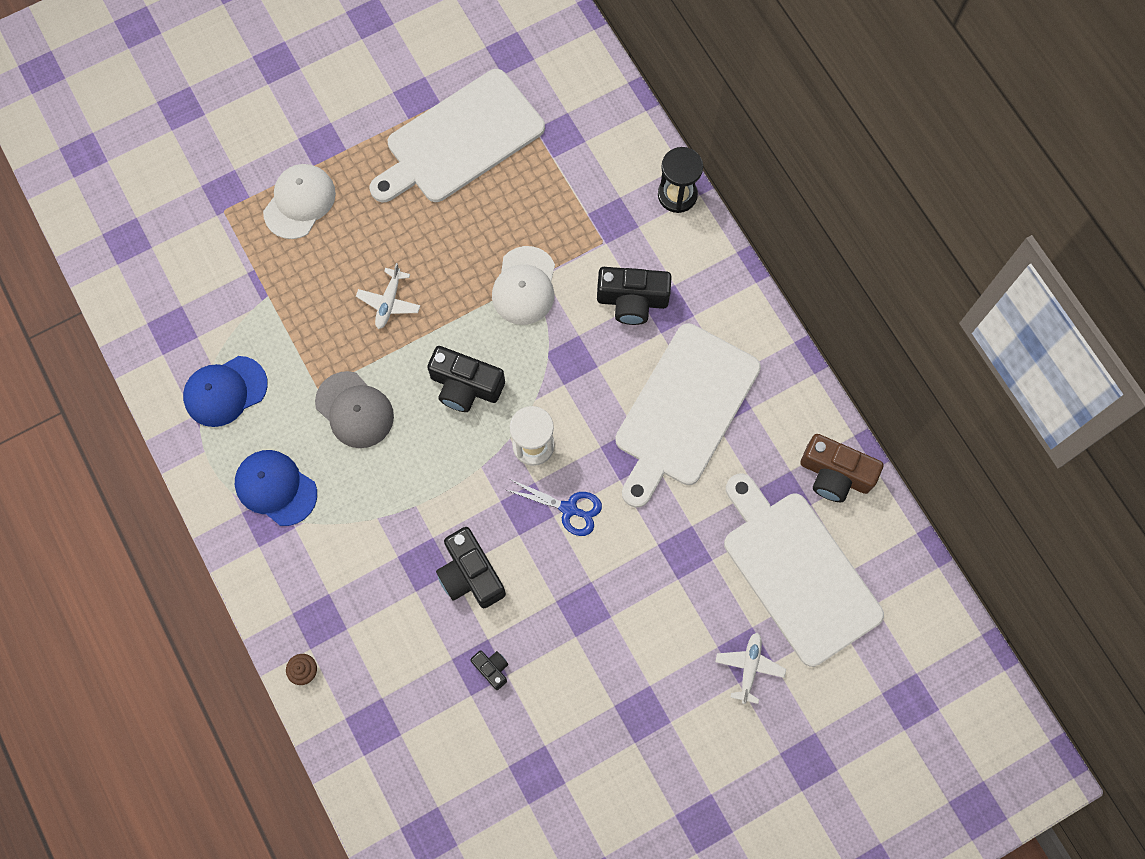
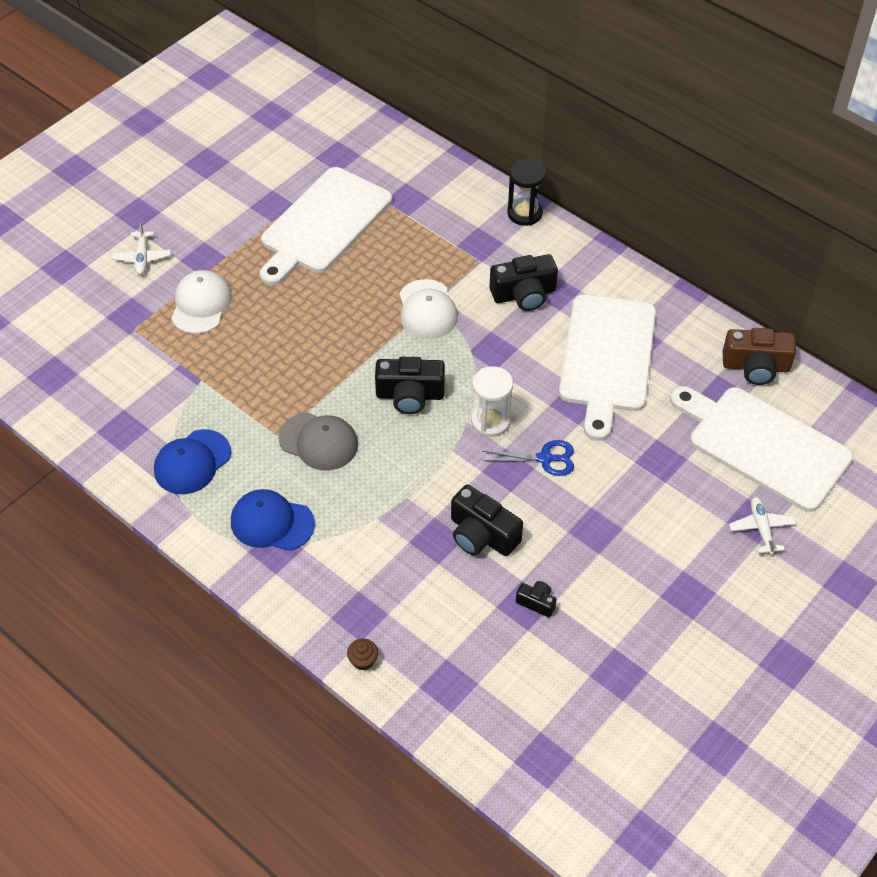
camera: 20 degrees left, 20 degrees down
white plane [356,263,420,329] -> white plane moved to [112,222,171,275]

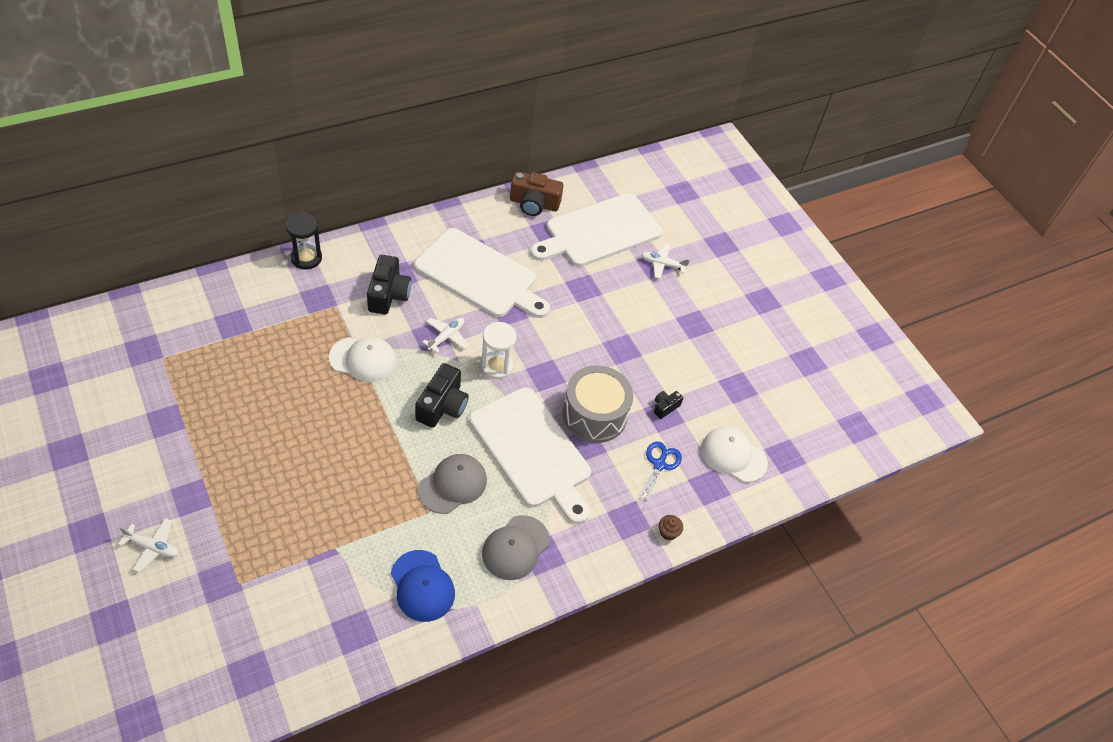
camera: 75 degrees left, 0 degrees up
white cap [171,270,232,334] -> white cap moved to [701,427,768,482]
blue cap [231,489,315,551] -> grey cap [482,515,550,580]
white cutting board [260,167,392,285] -> white cutting board moved to [469,387,591,524]
black camera [451,485,523,556] -> grey drum [562,365,633,443]
blue scissors [482,440,574,476] -> blue scissors moved to [636,441,682,508]
brown camera [723,328,796,385] -> brown camera turned 75 degrees clockwise [510,171,564,216]
none -> white plane [423,318,469,353]

